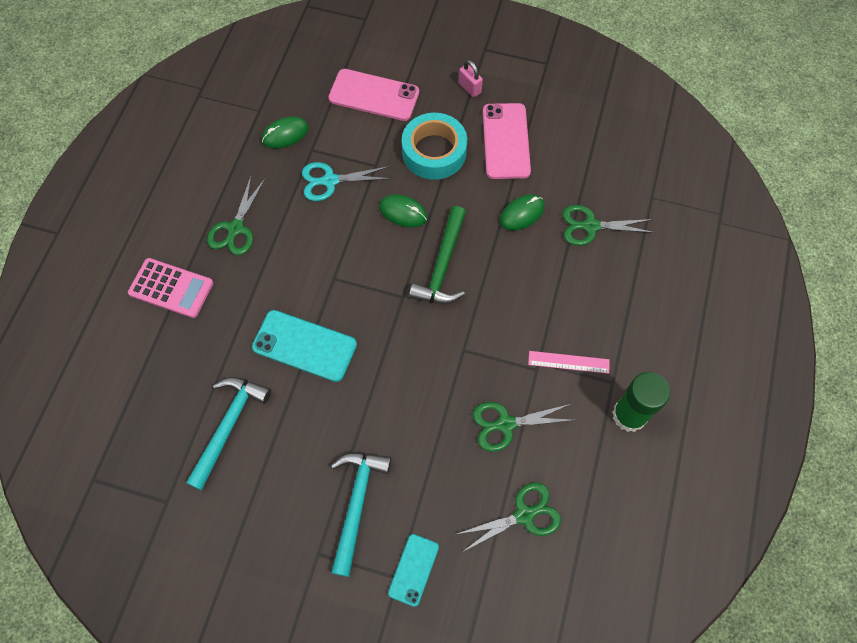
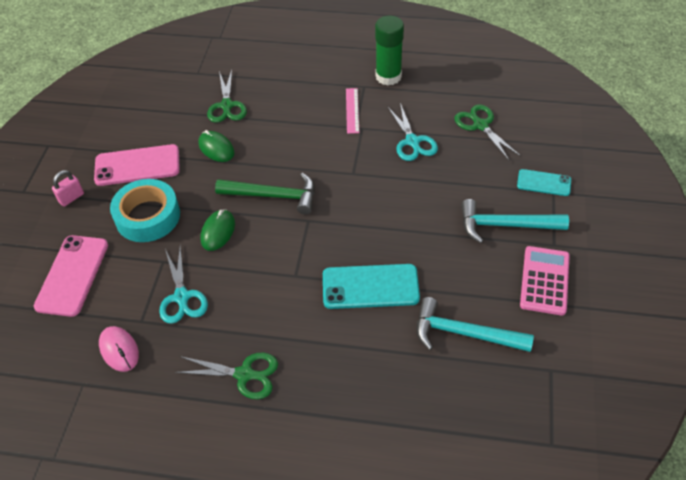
camera: 95 degrees left, 15 degrees down
pink calculator [128,258,213,318] -> pink calculator moved to [520,246,570,316]
turquoise phone [252,310,357,382] -> turquoise phone turned 75 degrees clockwise [323,264,420,309]
green mouse [262,116,309,149] -> pink mouse [99,326,139,372]
green scissors [473,402,573,452] -> turquoise scissors [387,103,438,161]

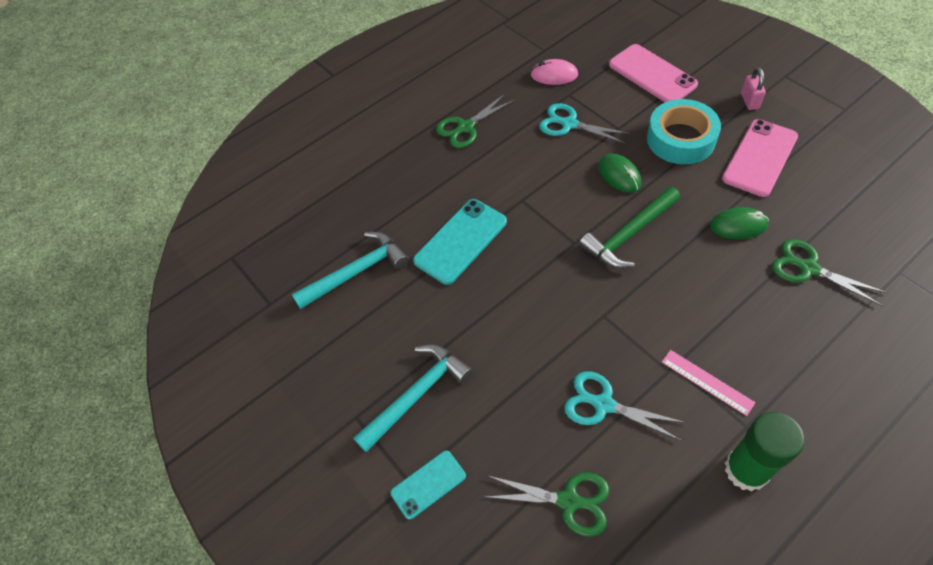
camera: 135 degrees right, 5 degrees up
pink calculator [520,246,570,316] -> none

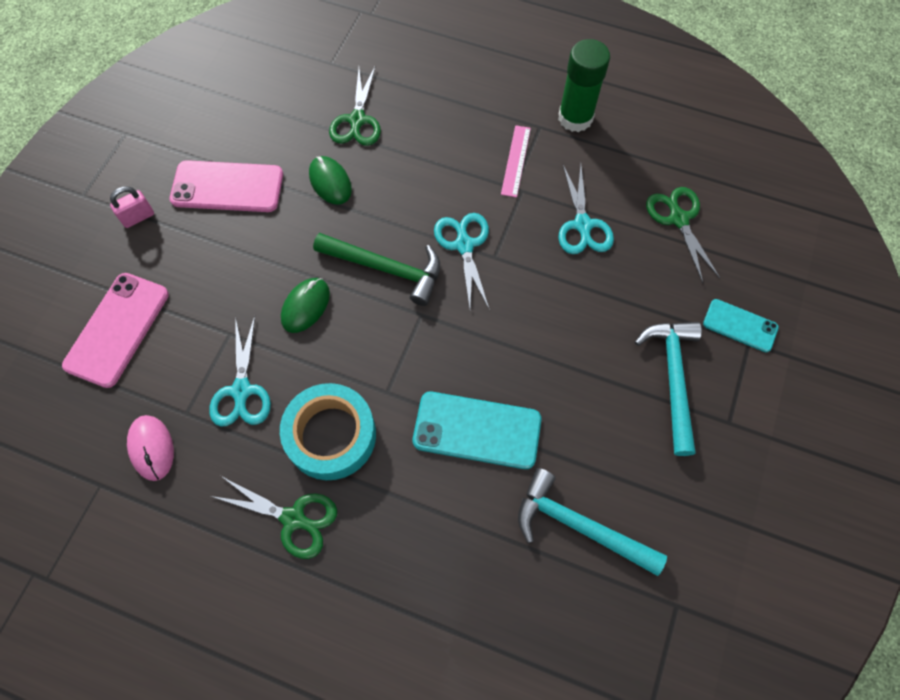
camera: 125 degrees left, 10 degrees up
turquoise hammer [353,344,473,452] -> turquoise hammer turned 75 degrees clockwise [635,322,702,456]
turquoise tape [647,99,721,164] -> turquoise tape moved to [280,383,376,480]
none -> turquoise scissors [434,213,489,308]

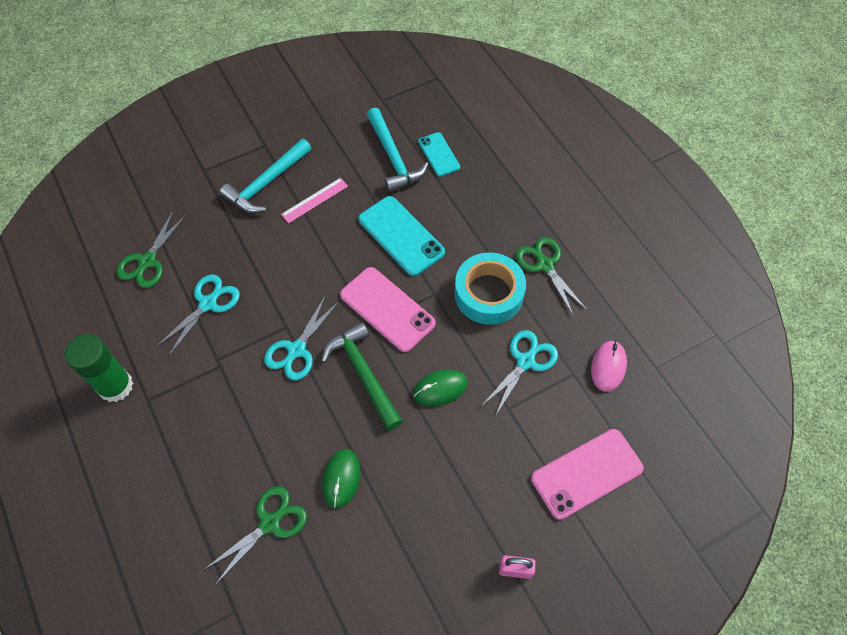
camera: 140 degrees left, 5 degrees down
pink phone [170,160,283,212] -> pink phone moved to [340,267,436,352]
pink ruler [501,125,531,197] -> pink ruler moved to [281,178,348,223]
turquoise phone [703,299,779,352] -> turquoise phone moved to [418,132,460,177]

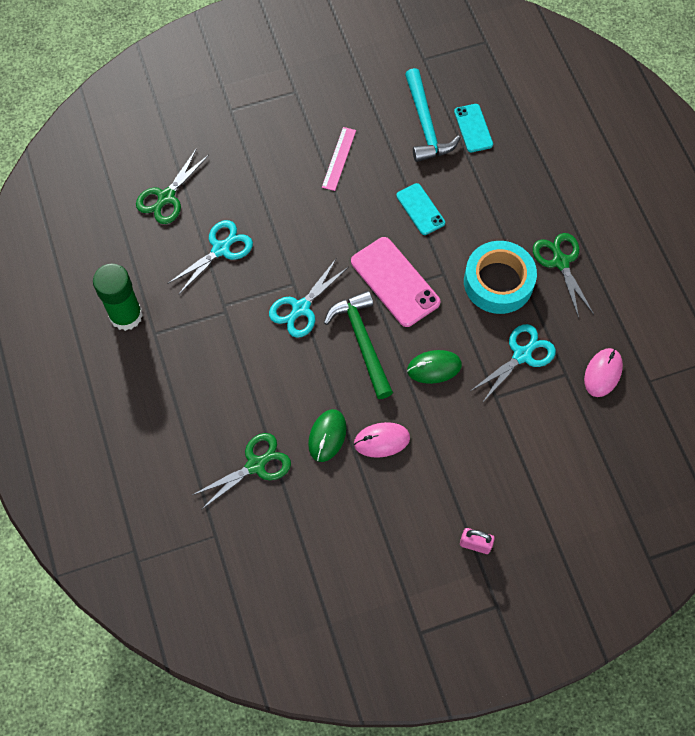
camera: 10 degrees right, 5 degrees up
turquoise hammer [220,139,312,213] -> none
pink ruler [281,178,348,223] -> pink ruler turned 45 degrees counterclockwise [322,127,356,191]
turquoise phone [358,196,445,276] -> turquoise phone [396,183,445,235], size x0.60
pink phone [531,429,644,520] -> none
none -> pink mouse [354,422,410,458]

